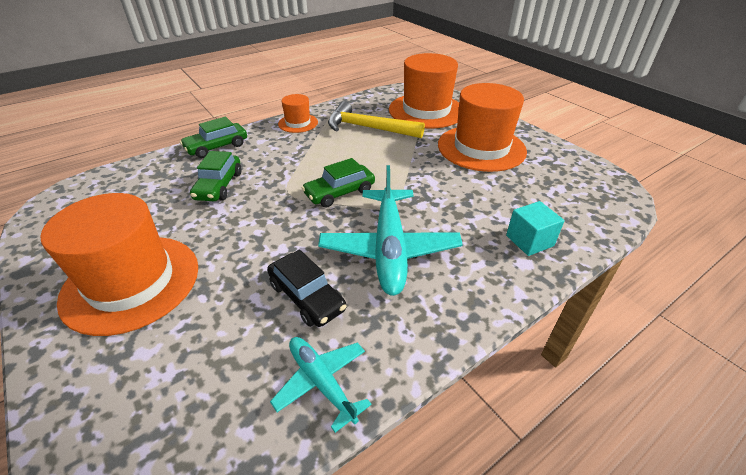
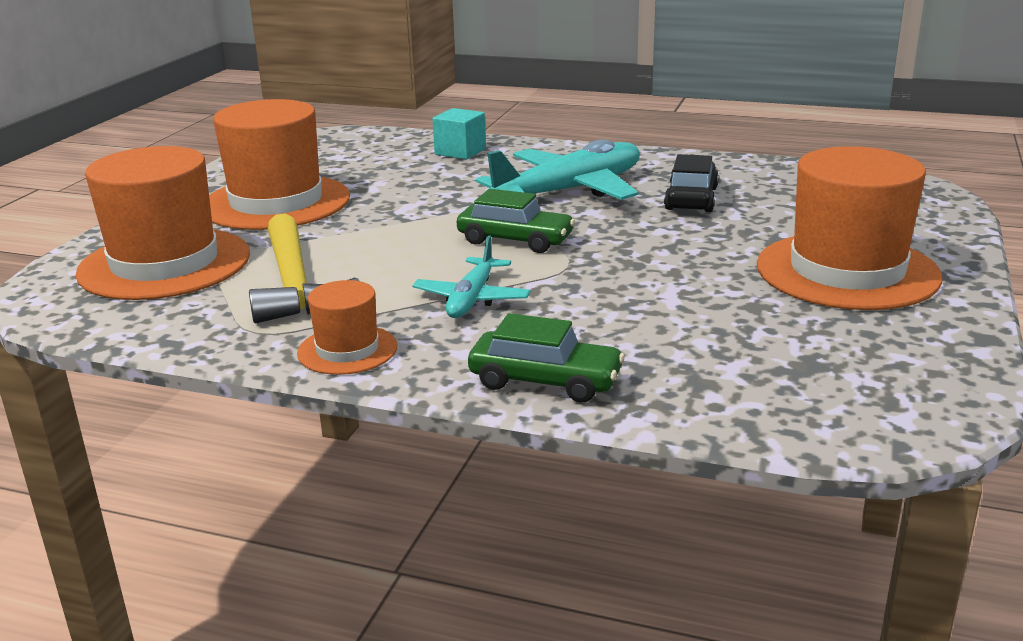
camera: 125 degrees left, 15 degrees down
green car [190,151,241,201] -> none
turquoise plane [270,337,372,433] -> turquoise plane moved to [412,235,531,318]

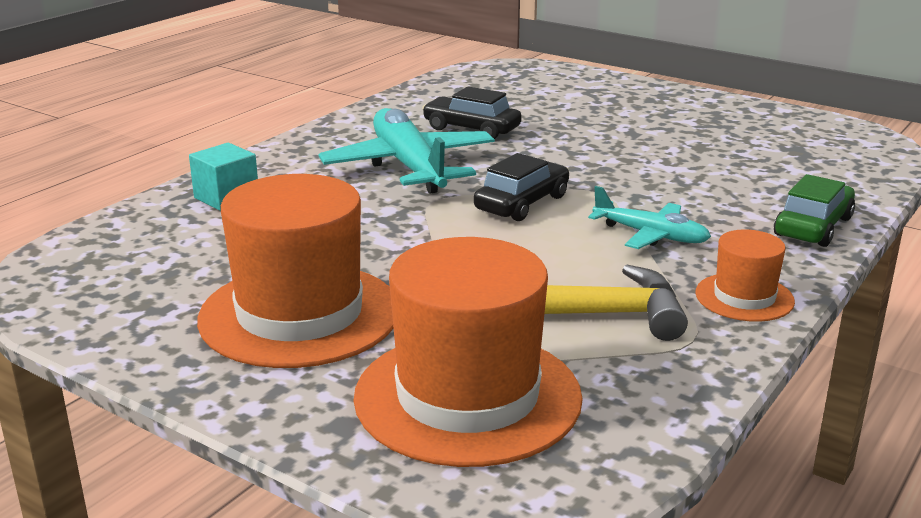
camera: 75 degrees left, 0 degrees up
green car [457,189,575,253] -> black car [474,153,569,221]
orange hat [757,146,942,310] -> none

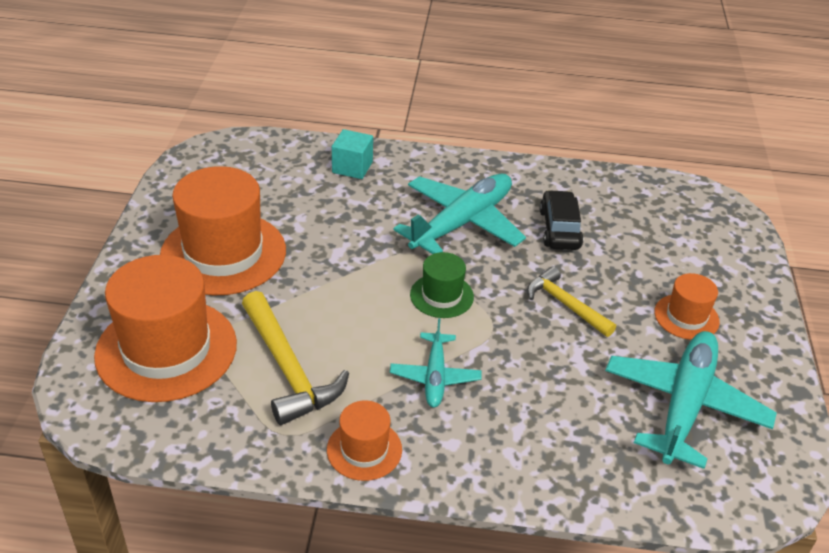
camera: 60 degrees right, 15 degrees up
black car [474,153,569,221] -> green hat [410,252,474,318]
green car [774,174,855,247] -> none
none -> yellow hammer [527,266,616,337]
none -> turquoise plane [605,331,777,469]
none -> orange hat [654,273,720,340]

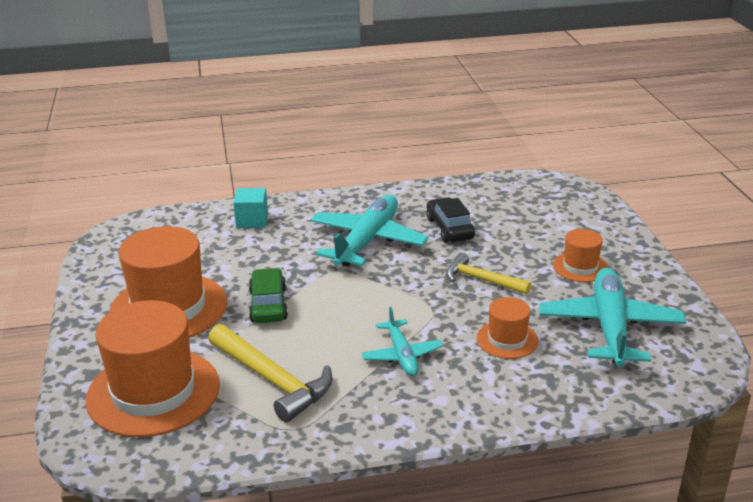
camera: 15 degrees left, 10 degrees down
orange hat [327,400,402,481] -> orange hat moved to [477,297,538,359]
green hat [410,252,474,318] -> none
none -> green car [249,268,288,323]

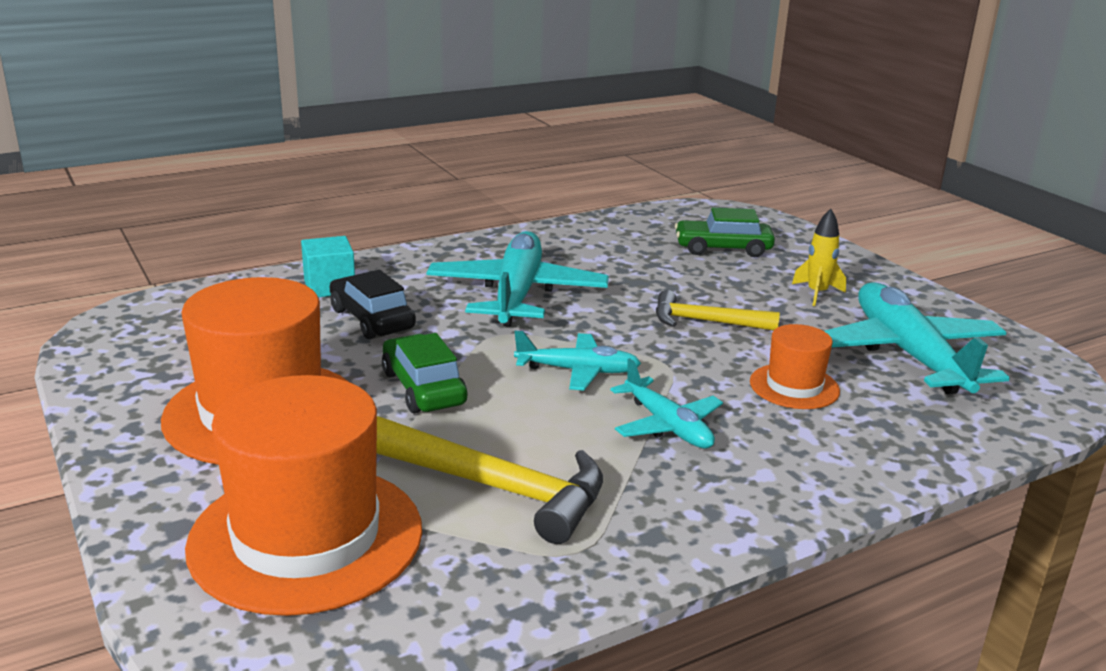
camera: 20 degrees left, 5 degrees down
black car [426,197,475,243] -> black car moved to [330,270,416,339]
orange hat [553,229,608,282] -> yellow rocket [792,209,846,306]
none -> turquoise plane [514,331,641,391]
none -> green car [675,208,775,257]

